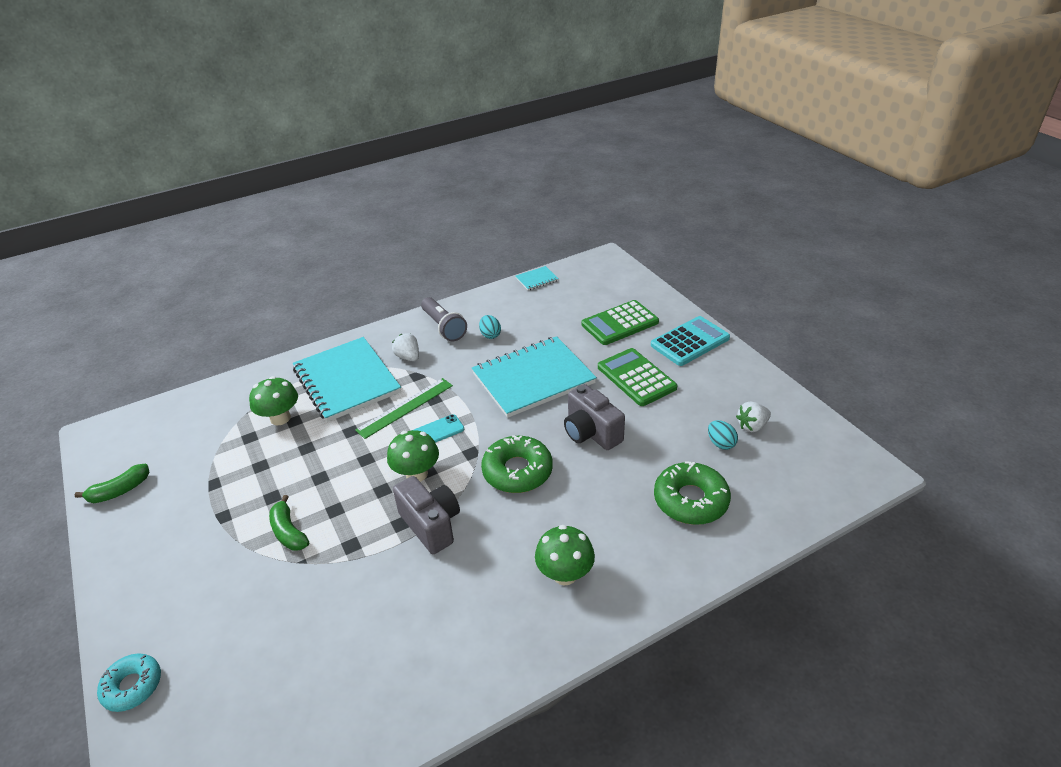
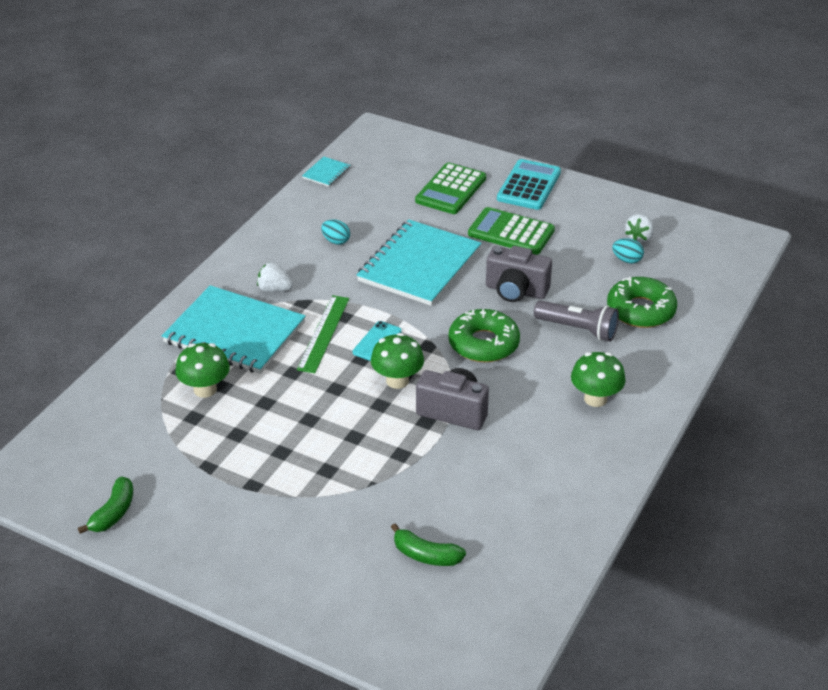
camera: 35 degrees left, 0 degrees up
turquoise donut [97,653,161,712] -> none
green banana [269,495,309,551] -> green banana moved to [391,523,466,566]
grey flashlight [421,297,467,341] -> grey flashlight moved to [534,301,619,341]

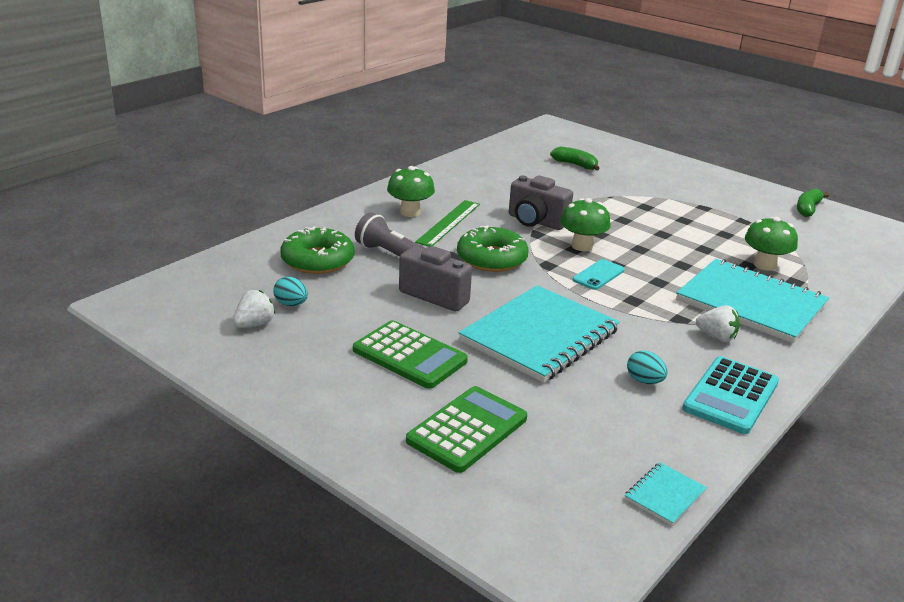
camera: 170 degrees left, 10 degrees down
green ruler [297,295,349,373] -> green ruler moved to [415,200,480,247]
turquoise calculator [497,159,561,210] -> turquoise calculator moved to [682,356,779,434]

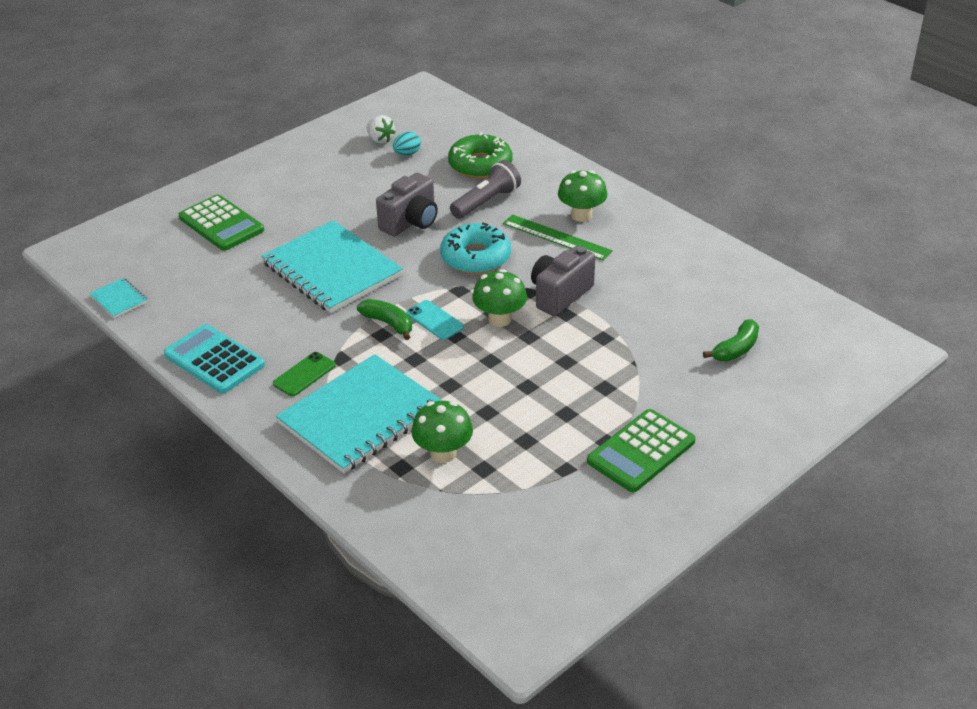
camera: 100 degrees right, 10 degrees up
green calculator [353,320,468,389] -> green calculator moved to [587,409,696,492]
green donut [457,225,528,272] -> turquoise donut [440,223,511,274]
turquoise egg [627,351,668,384] -> none
white strawberry [696,305,740,342] -> green phone [273,352,336,396]
green banana [797,188,829,217] -> green banana moved to [357,299,412,340]

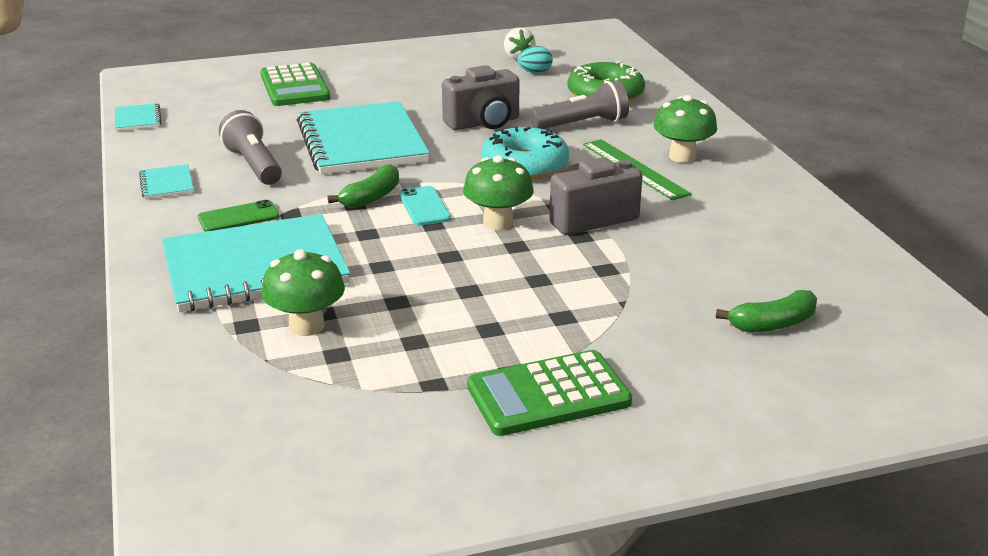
camera: 25 degrees right, 10 degrees down
turquoise calculator [164,324,265,394] -> turquoise notebook [139,164,194,199]
green banana [357,299,412,340] -> green banana turned 60 degrees clockwise [328,164,399,208]
none -> grey flashlight [219,110,282,185]

